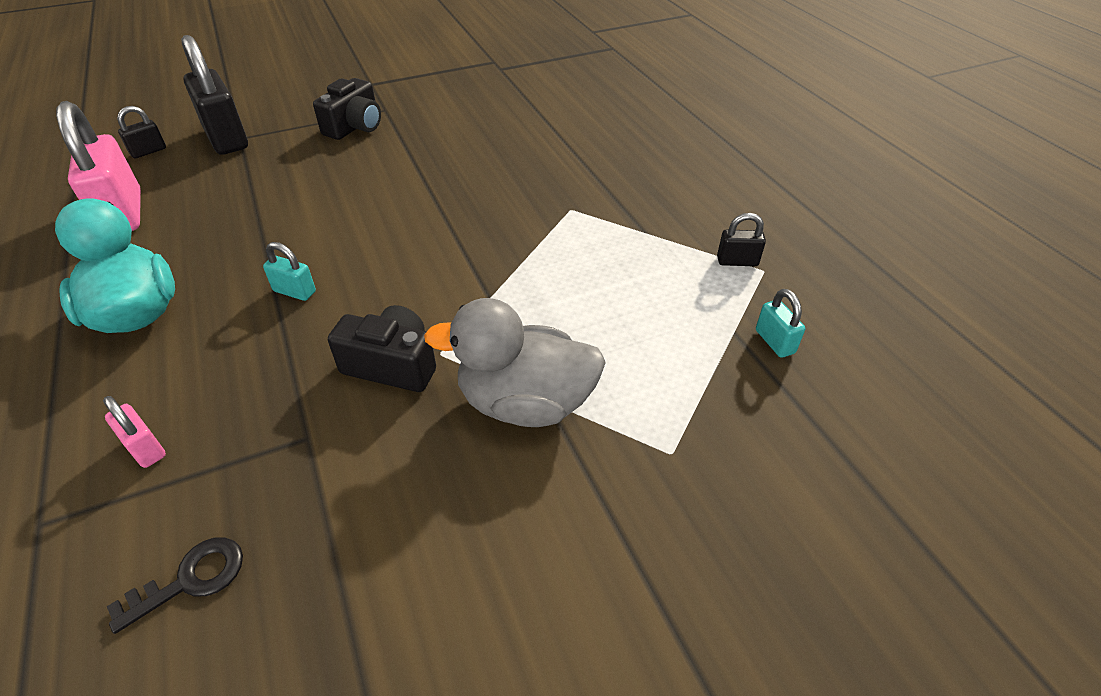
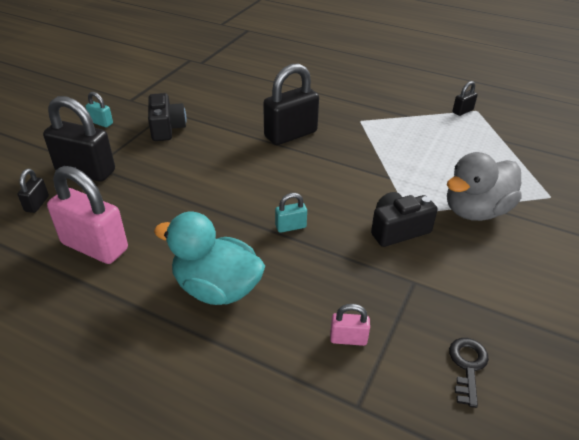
camera: 40 degrees left, 5 degrees down
turquoise padlock [756,289,805,358] -> turquoise padlock moved to [85,92,113,127]
none -> black padlock [263,63,319,145]

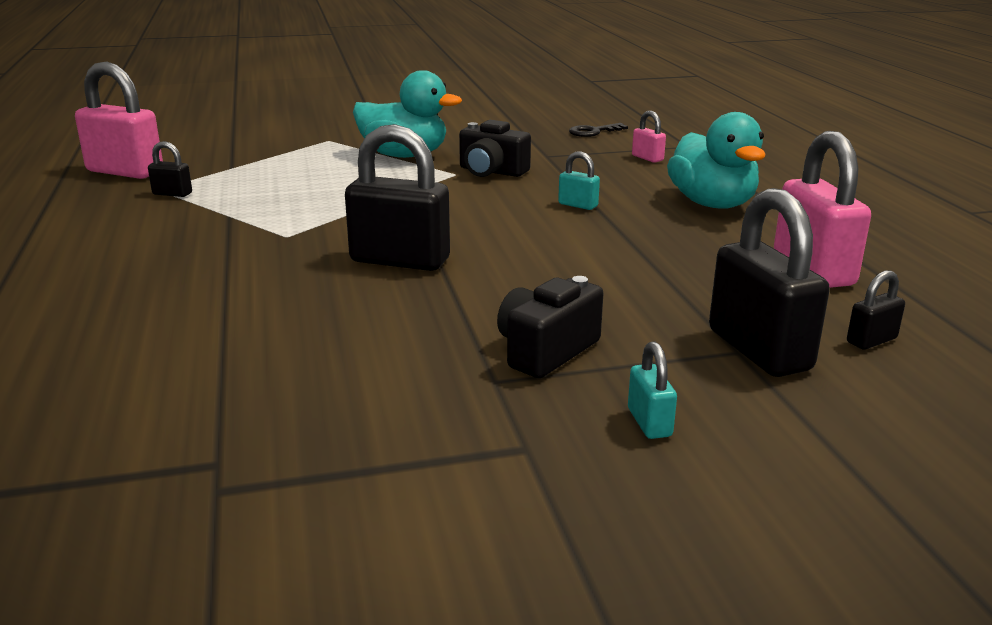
camera: 130 degrees left, 15 degrees down
grey duck [447,152,522,221] -> turquoise duck [353,70,462,158]
none -> pink padlock [75,61,163,179]

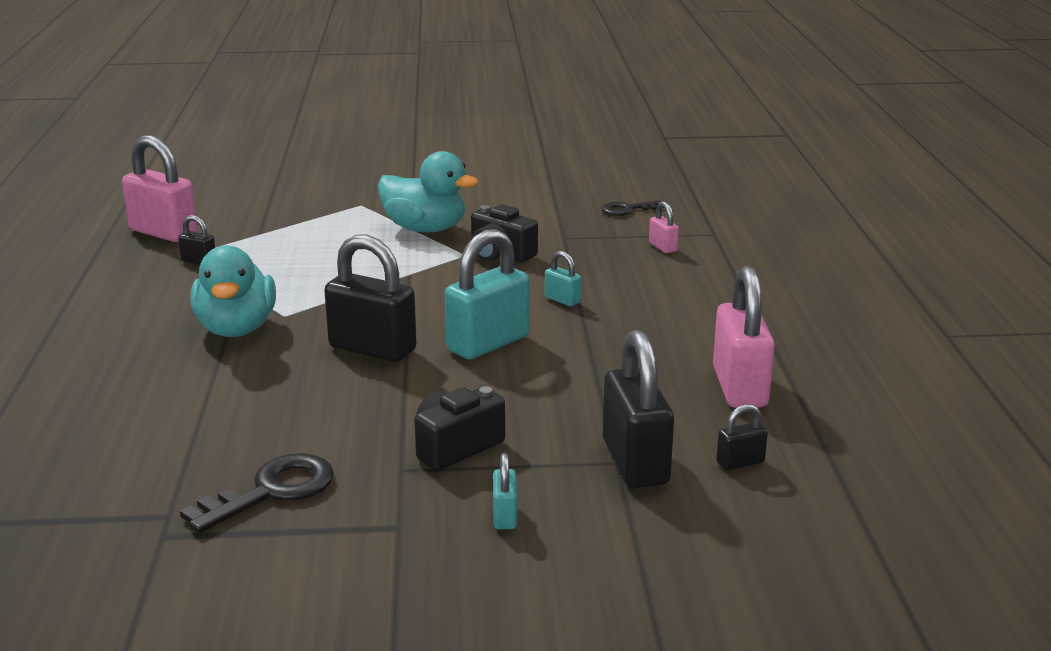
camera: 10 degrees right, 0 degrees up
turquoise duck [667,112,766,209] -> turquoise duck moved to [190,246,276,337]
none -> black key [180,453,334,533]
none -> turquoise padlock [445,229,529,360]

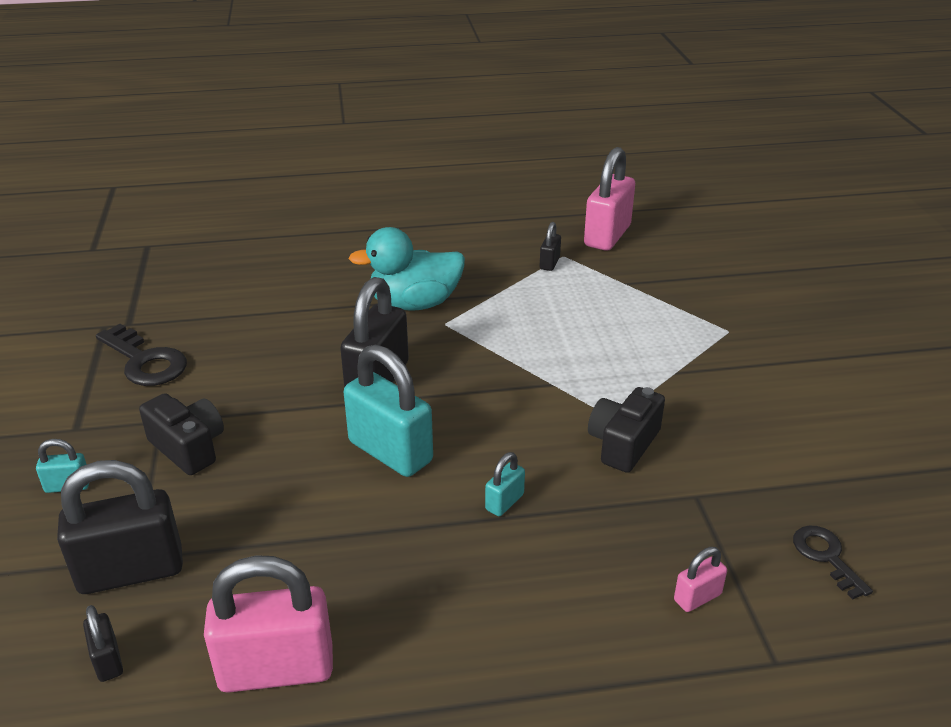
camera: 85 degrees right, 10 degrees up
turquoise duck [378,151,478,232] -> none

